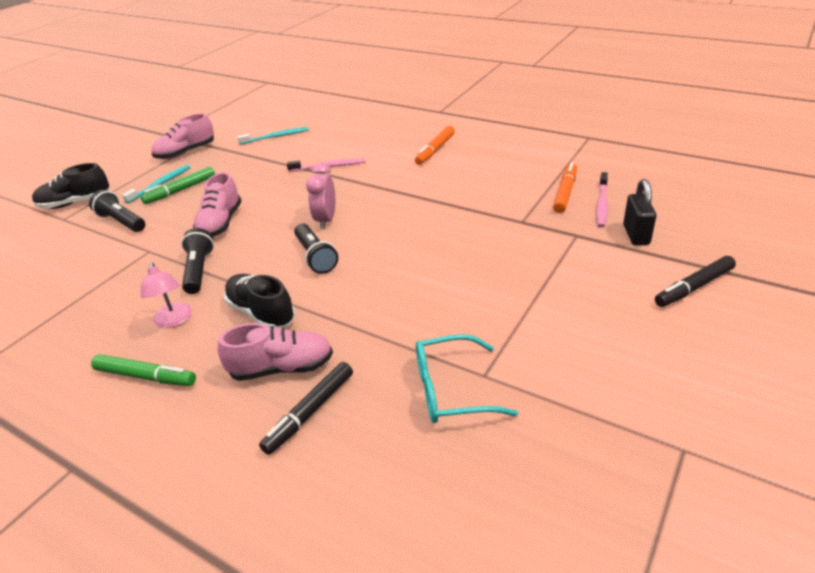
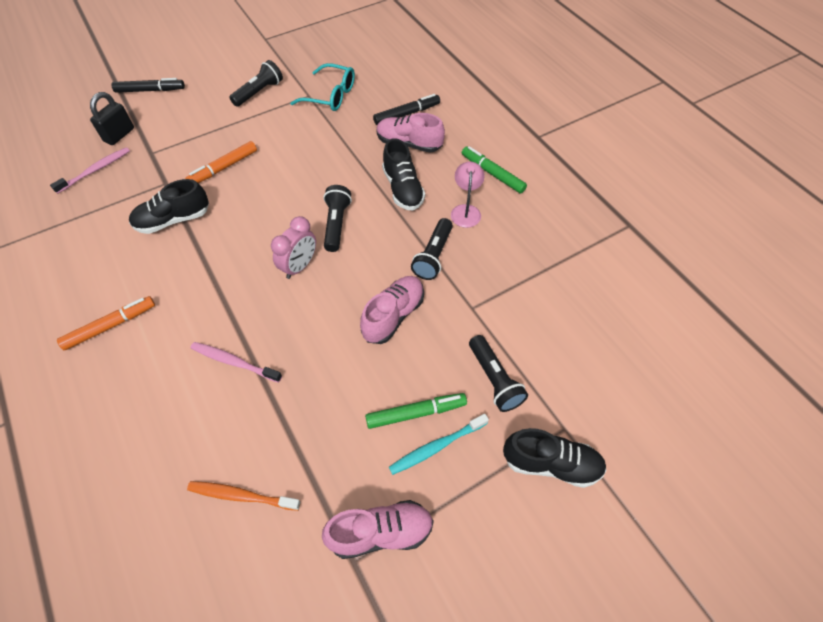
camera: 155 degrees left, 20 degrees up
turquoise toothbrush [237,127,309,145] -> orange toothbrush [187,481,301,511]
orange marker [553,162,577,213] -> orange marker moved to [185,141,257,183]
none -> black shoe [129,179,209,234]
none -> black flashlight [229,60,283,107]

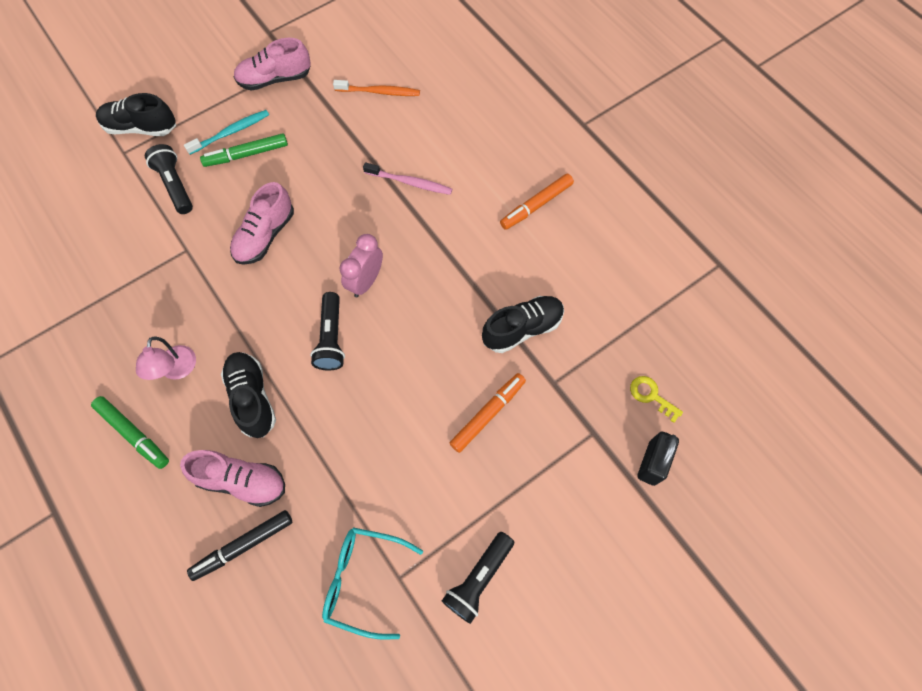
camera: 175 degrees right, 10 degrees up
pink toothbrush [50,147,130,194] -> yellow key [630,376,683,423]
black marker [112,78,185,93] -> none
black flashlight [411,218,453,280] -> none

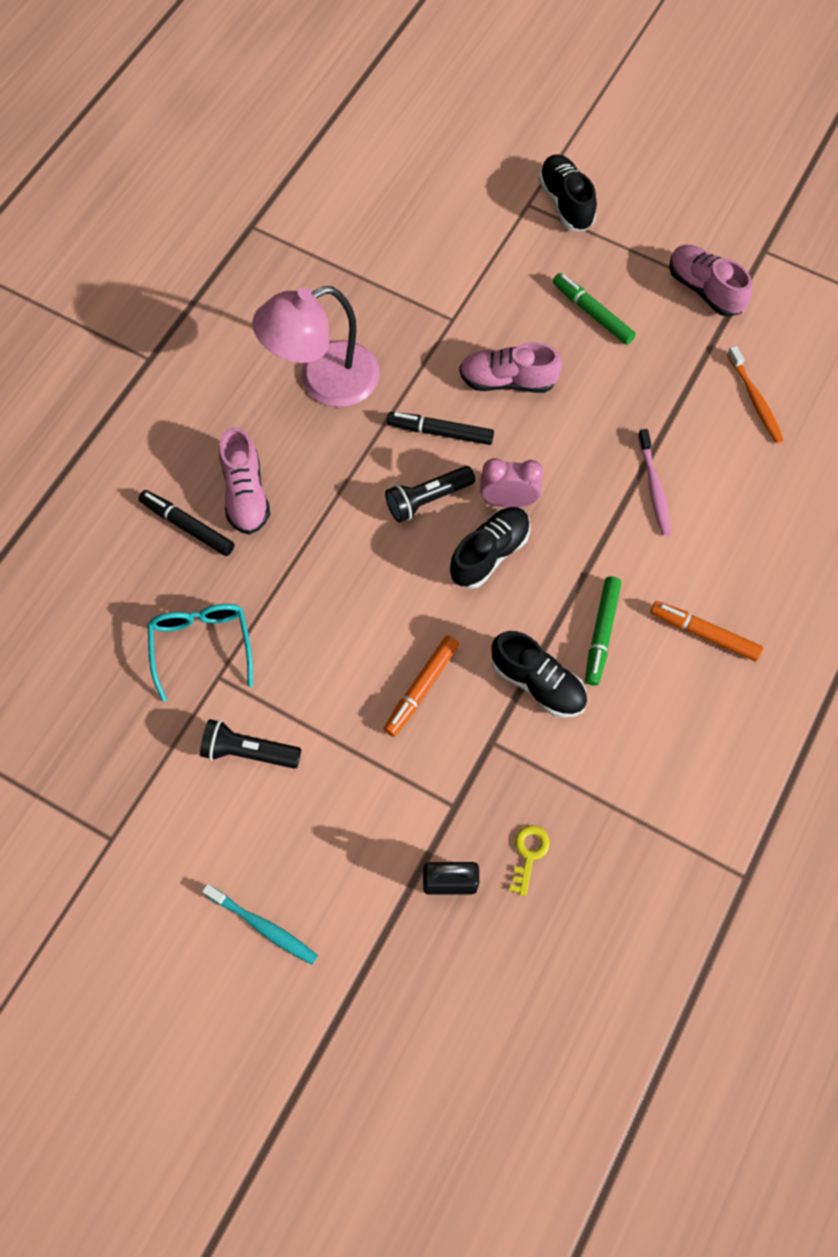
camera: 65 degrees right, 0 degrees up
green marker [91,396,169,469] -> green marker moved to [585,576,621,686]
pink lamp [136,337,196,380] -> pink lamp [252,286,380,407], size x1.98
black flashlight [145,144,193,214] -> none
turquoise toothbrush [184,110,269,155] -> turquoise toothbrush moved to [202,884,318,965]
black shoe [221,352,276,438] -> black shoe moved to [449,507,530,589]
orange marker [450,373,526,453] -> orange marker turned 105 degrees clockwise [384,635,459,737]
none -> black marker [387,412,494,445]

